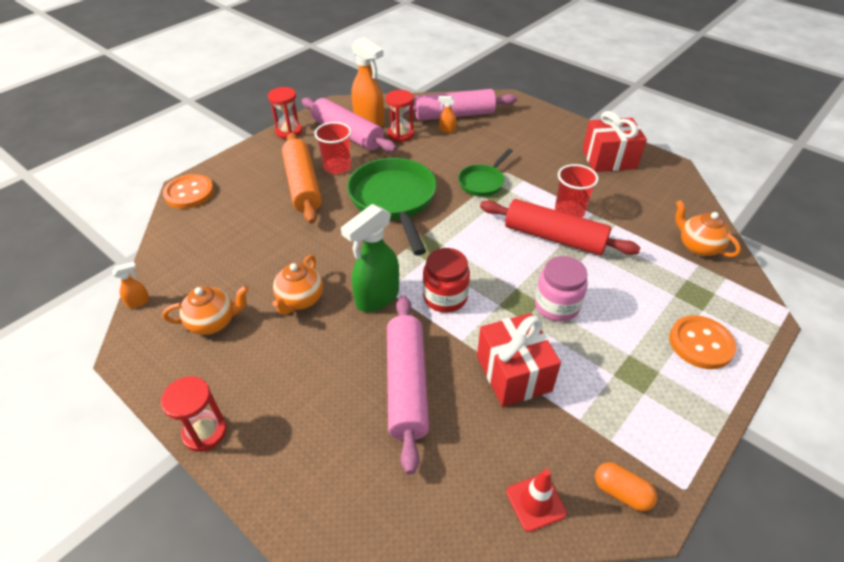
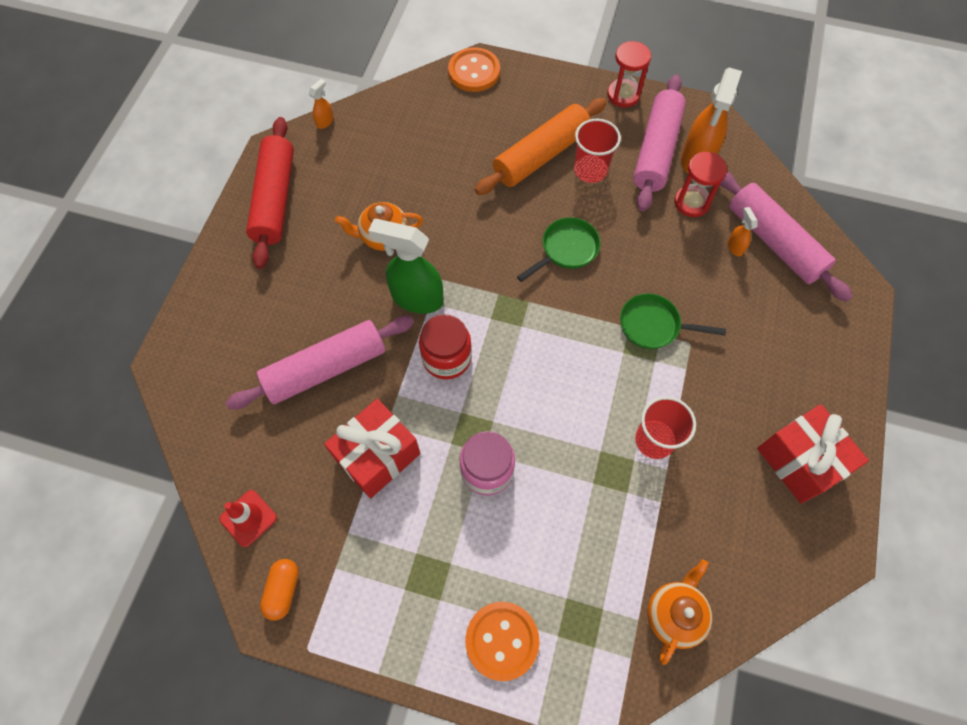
camera: 65 degrees right, 20 degrees up
orange spray bottle [112,261,150,308] -> orange spray bottle turned 90 degrees counterclockwise [309,79,333,129]
red hourglass [161,376,227,452] -> none
orange teapot [163,286,249,335] -> none
green pan [347,158,437,255] -> green pan [517,217,600,282], size x0.53
red rolling pin [480,199,640,255] -> red rolling pin moved to [246,117,294,269]

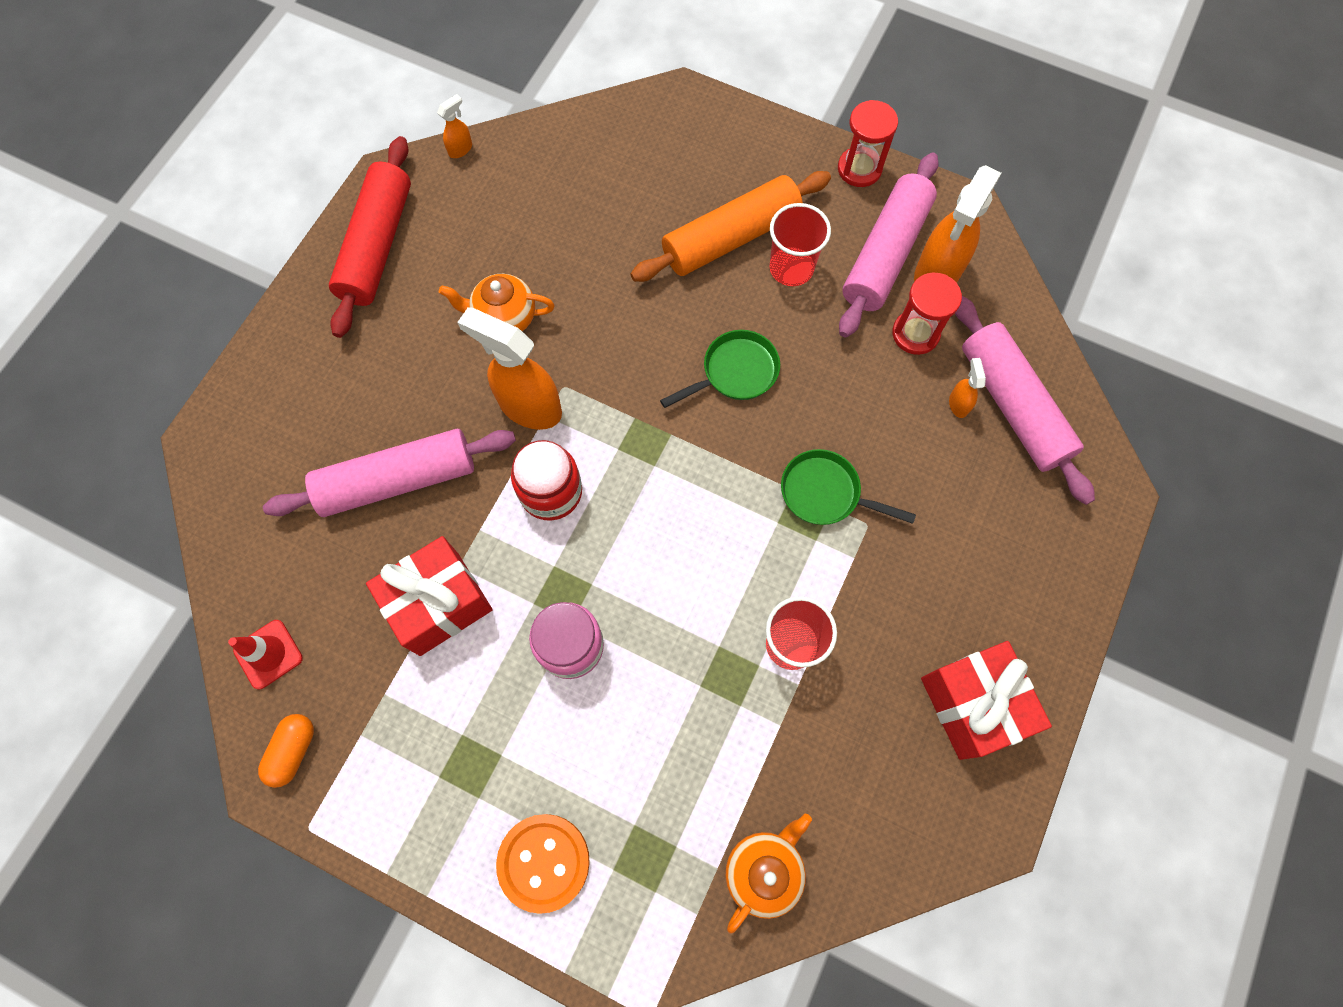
camera: 10 degrees right, 5 degrees up
green spray bottle [368,219,443,314] -> orange spray bottle [457,307,562,430]
orange button [448,47,500,92] -> none

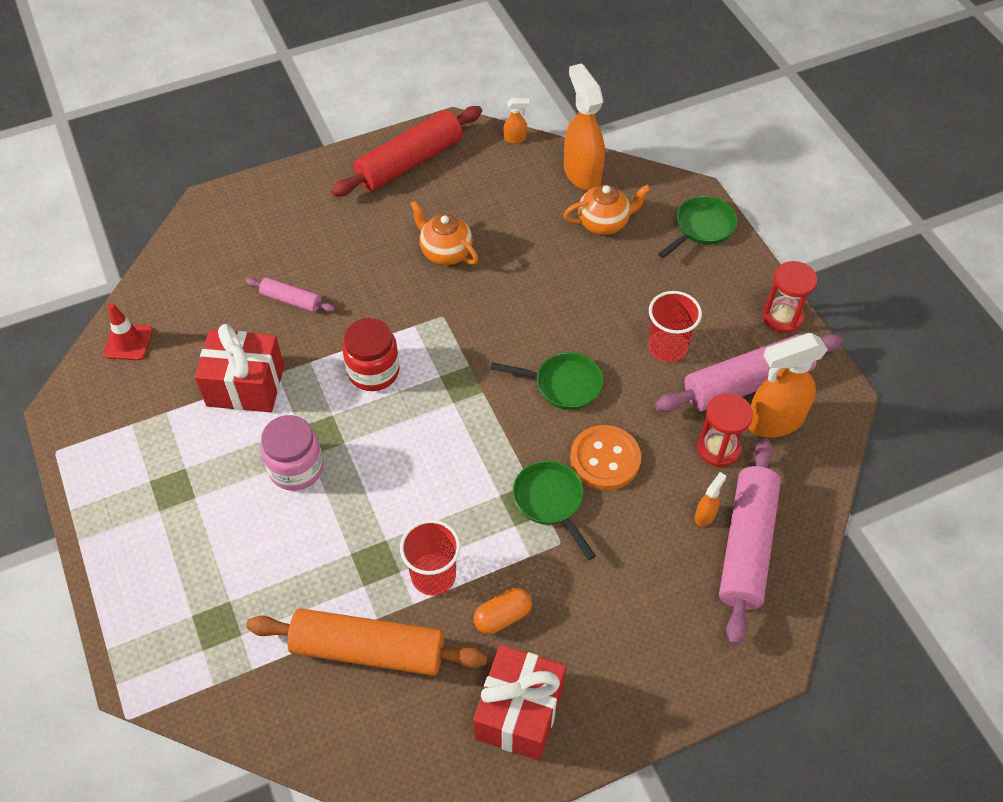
camera: 40 degrees right, 15 degrees down
orange capsule [258,714,314,788] -> orange capsule moved to [474,588,532,634]
pink rolling pin [263,429,516,517] -> pink rolling pin [246,277,335,312], size x0.49
orange spray bottle [457,307,562,430] -> orange spray bottle moved to [564,63,605,190]
orange button [496,814,590,914] -> orange button moved to [570,425,641,490]
orange rolling pin [630,171,831,282] -> orange rolling pin moved to [247,608,488,676]
orange teapot [726,814,812,933] -> orange teapot moved to [563,185,651,235]
none -> green pan [658,196,737,258]

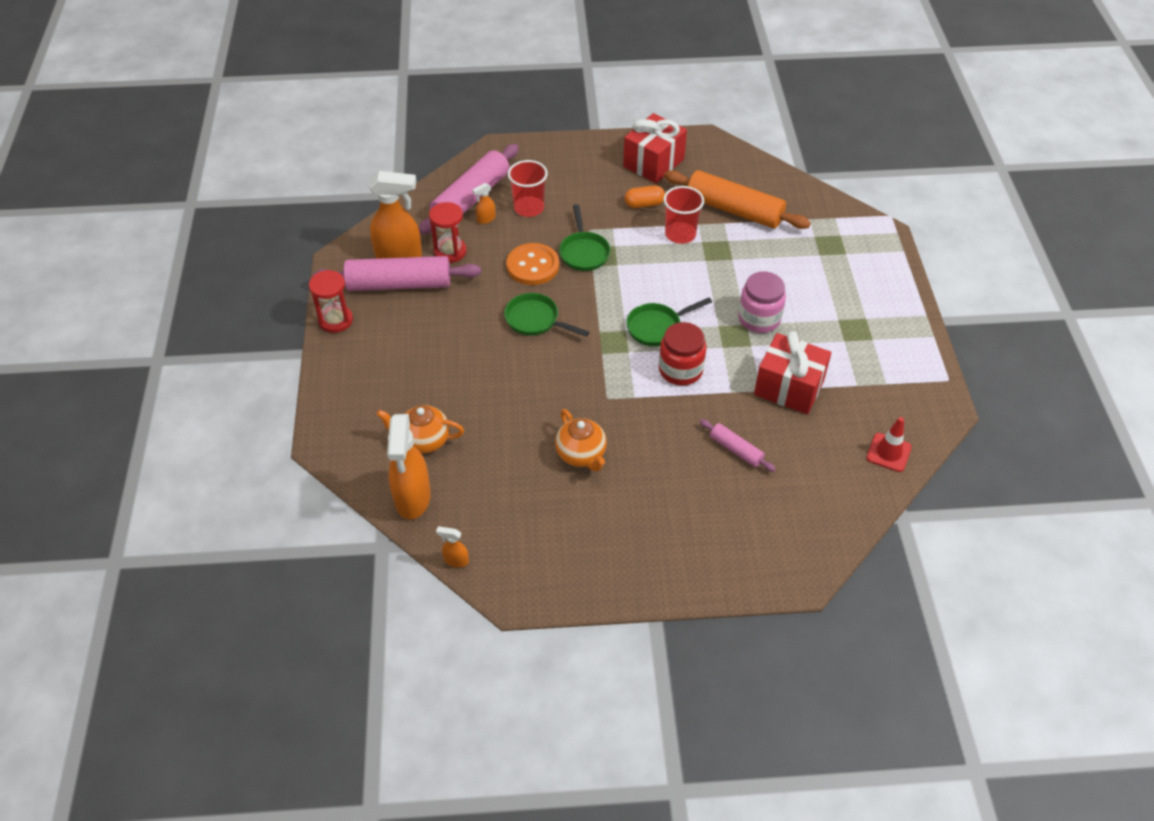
camera: 160 degrees left, 5 degrees down
red rolling pin [331,106,482,197] -> none
red cup [648,291,702,362] -> red cup moved to [508,160,548,217]
green pan [658,196,737,258] -> green pan moved to [626,297,712,346]

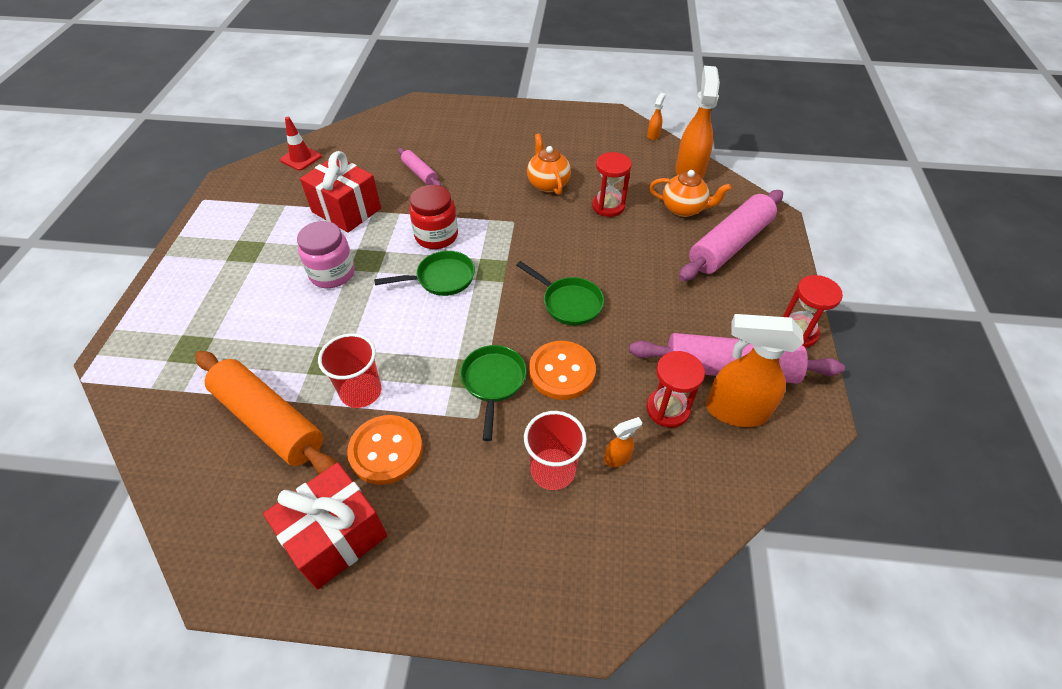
camera: 170 degrees left, 0 degrees up
pink rolling pin [419,144,519,234] -> pink rolling pin moved to [679,190,783,281]
orange spray bottle [436,526,469,568] -> orange spray bottle turned 90 degrees counterclockwise [647,93,665,140]
orange capsule [625,185,665,208] -> orange button [347,415,423,485]
none -> red hourglass [592,152,632,217]

